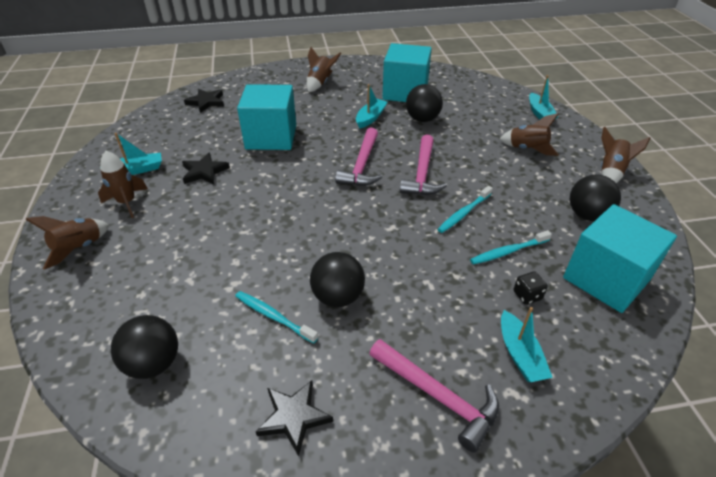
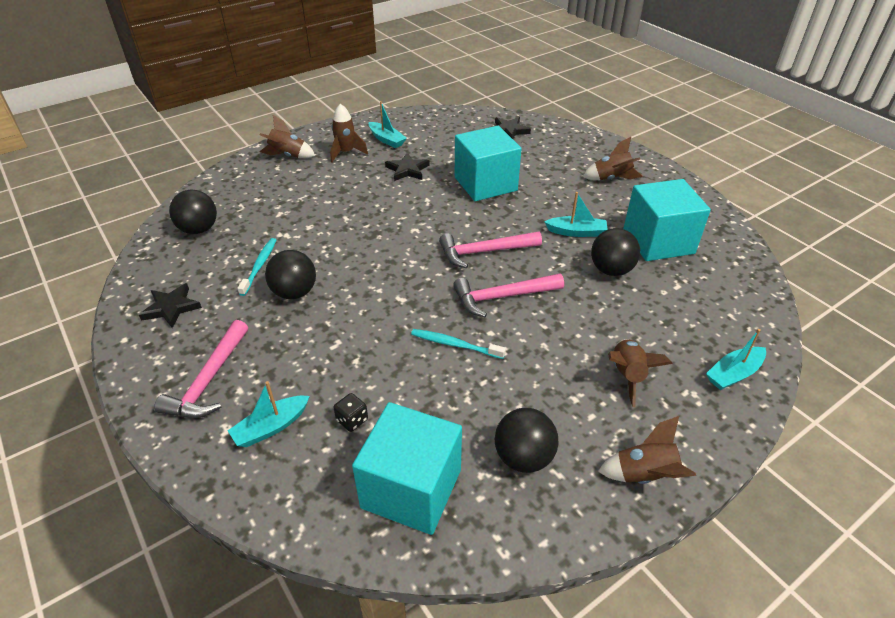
camera: 65 degrees right, 0 degrees up
turquoise toothbrush [470,230,552,265] -> none

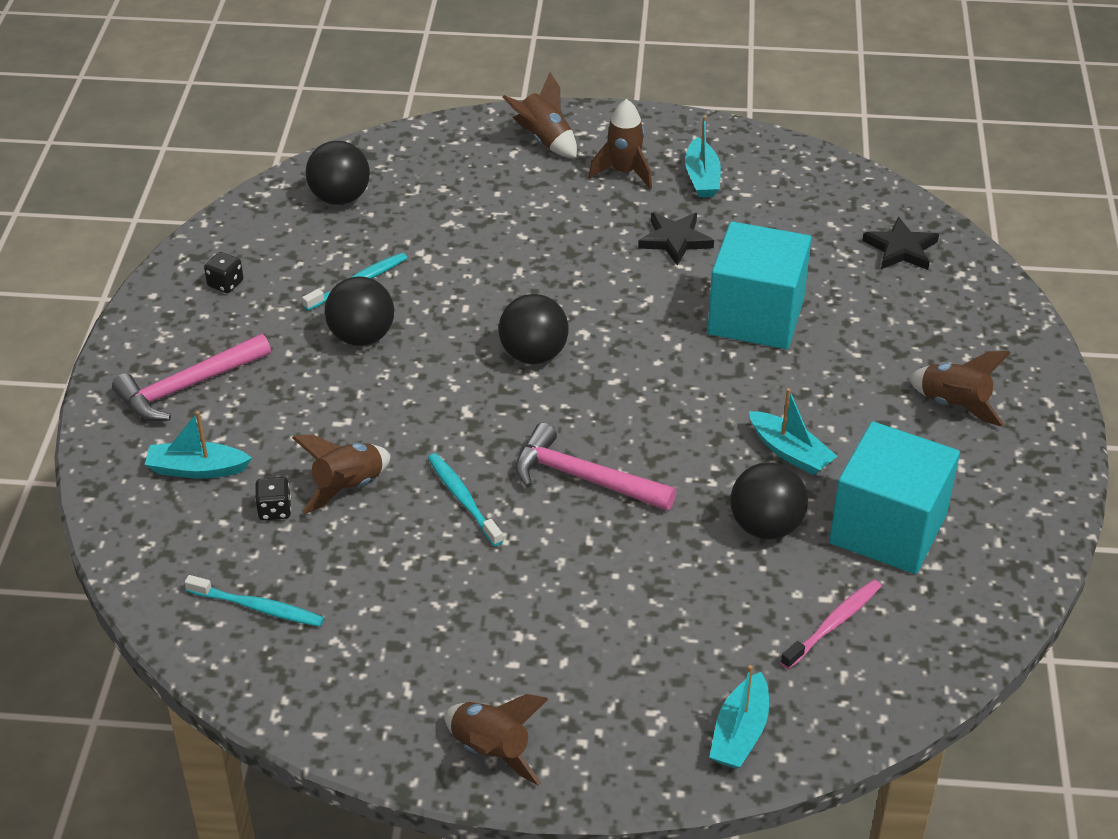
camera: 40 degrees right, 0 degrees up
black star [139,283,202,328] -> black dice [204,252,243,293]
turquoise cube [352,402,462,535] -> turquoise toothbrush [185,575,324,627]
pink hammer [439,232,542,268] -> none
black ball [495,408,558,473] -> black ball moved to [499,294,569,364]
brown rocket [608,339,673,407] -> brown rocket moved to [292,434,391,514]
turquoise boat [706,329,766,390] -> turquoise boat turned 75 degrees counterclockwise [709,665,769,769]
none -> pink toothbrush [780,579,881,669]

